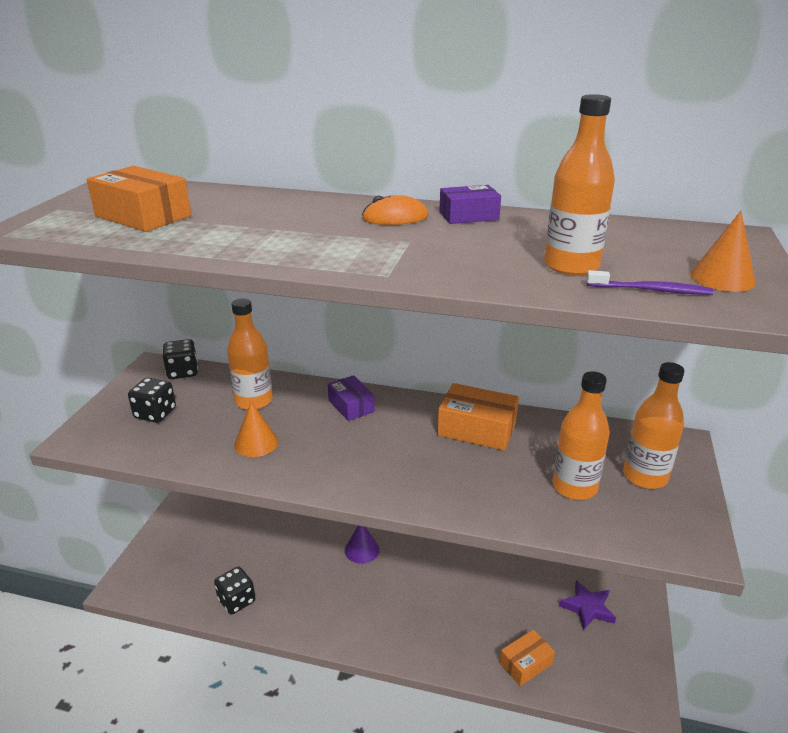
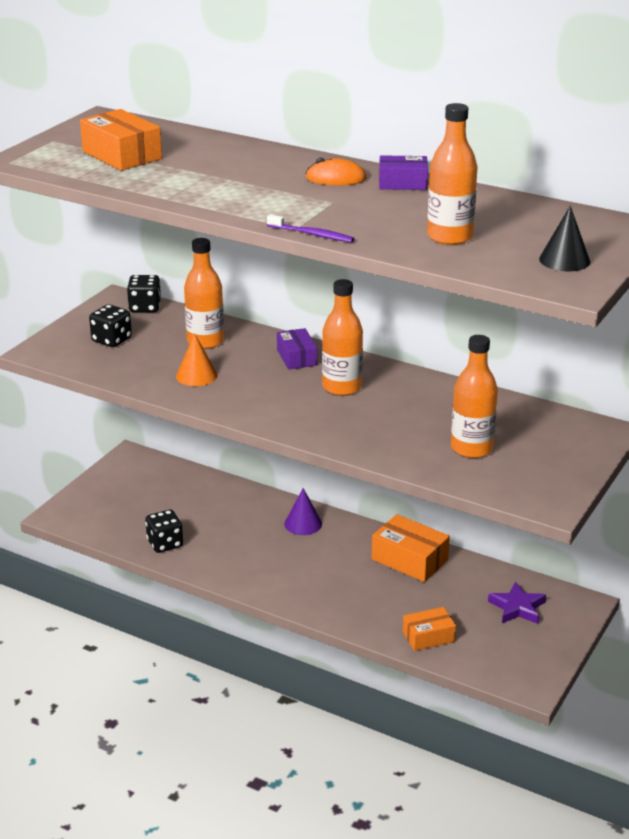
camera: 15 degrees right, 0 degrees up
orange box [437,383,519,451] -> orange box moved to [372,514,450,582]
purple toothbrush [587,270,714,295] -> purple toothbrush moved to [267,214,355,243]
orange bottle [623,362,684,489] -> orange bottle moved to [322,279,363,396]
orange cone [690,211,755,292] -> black cone [539,206,590,271]

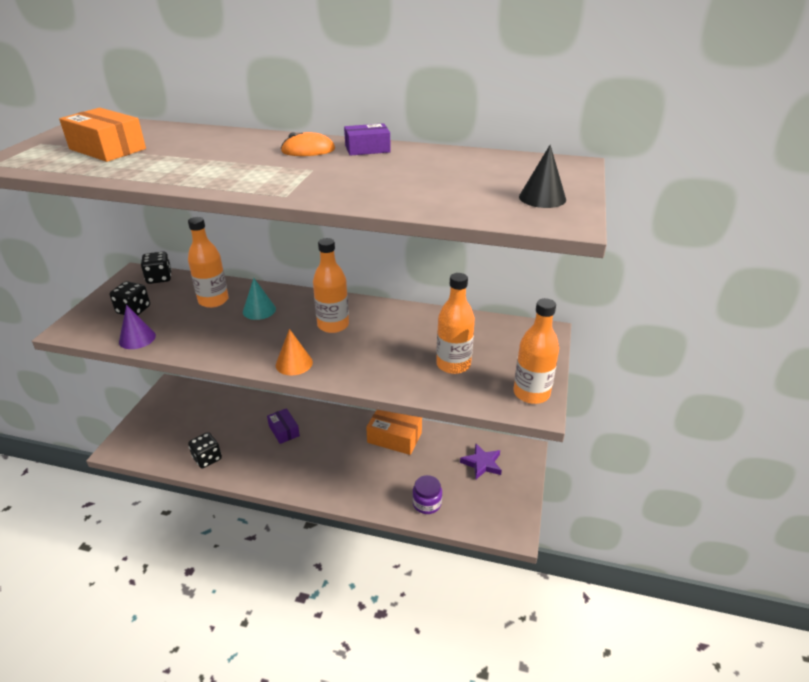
camera: 15 degrees left, 5 degrees up
orange cone [176,333,218,386] -> orange cone moved to [276,329,313,376]
purple toothbrush [267,214,355,243] -> none
purple box [277,328,317,370] -> purple box moved to [267,408,300,444]
purple cone [284,488,322,535] -> purple cone moved to [119,305,156,349]
orange box [403,607,456,651] -> purple jar [412,475,442,514]
orange bottle [427,103,477,245] -> orange bottle moved to [513,298,559,404]
none -> turquoise cone [243,278,276,320]

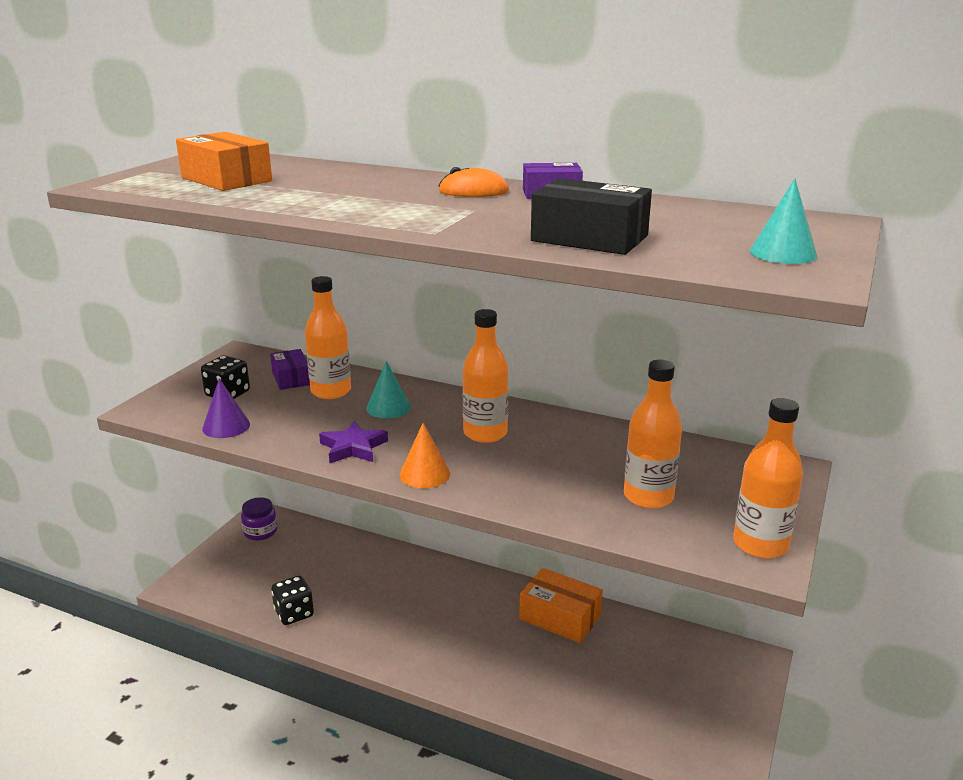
camera: 10 degrees right, 10 degrees down
black dice [141,252,172,284] -> none
purple box [267,408,300,444] -> purple box moved to [270,349,310,390]
purple jar [412,475,442,514] -> purple jar moved to [241,497,277,541]
purple star [460,443,502,479] -> purple star moved to [319,421,388,463]
black cone [519,145,566,208] -> turquoise cone [750,179,817,264]
none -> black box [531,178,652,255]

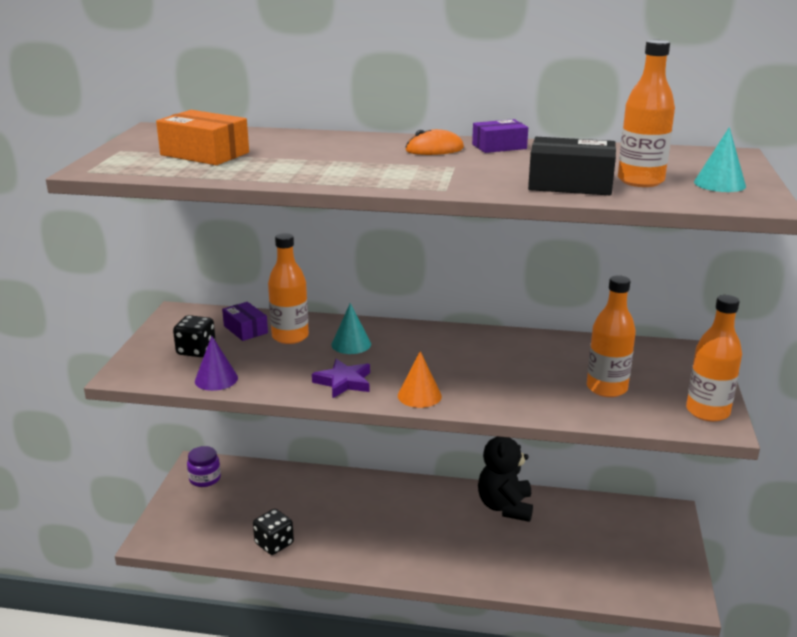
camera: 15 degrees left, 0 degrees up
orange bottle [463,309,509,443] -> orange bottle moved to [618,40,675,187]
orange box [519,568,603,643] -> black teddy bear [478,437,533,522]

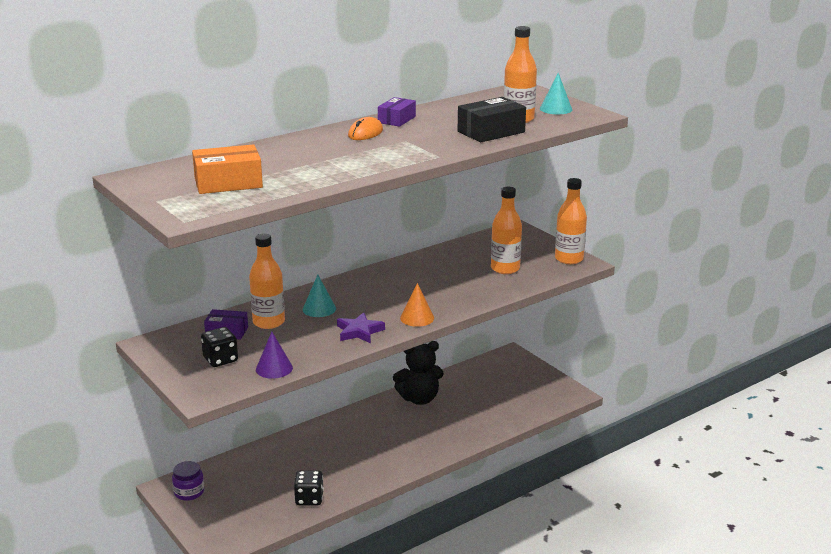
camera: 45 degrees left, 0 degrees up
black teddy bear [478,437,533,522] -> black teddy bear turned 60 degrees counterclockwise [393,341,444,405]

